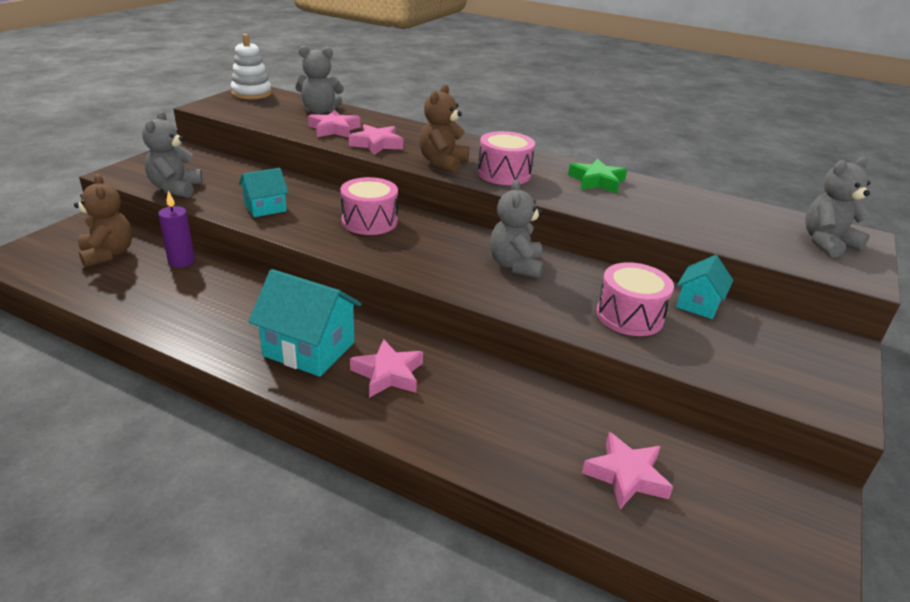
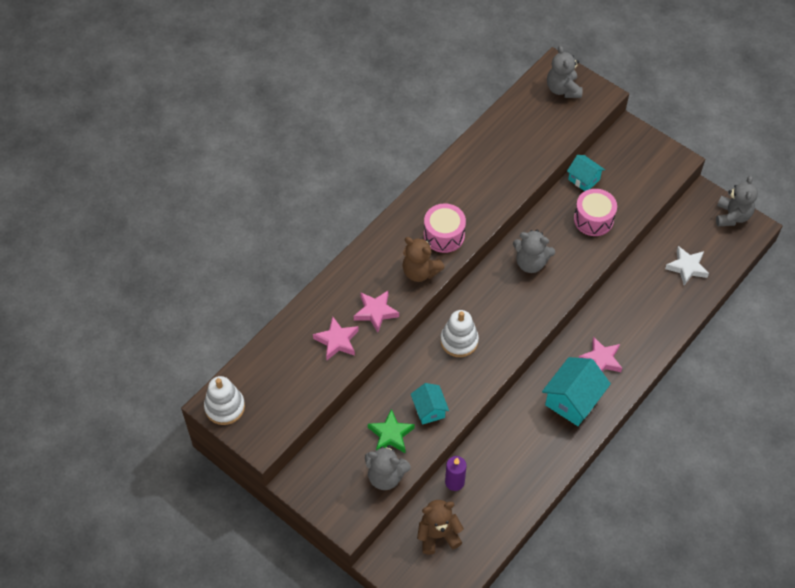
camera: 75 degrees left, 25 degrees up
grey teddy bear [295,46,344,114] -> grey teddy bear moved to [716,176,758,226]
pink drum [341,177,398,235] -> white stacking toy [440,310,479,357]
green star [568,159,627,193] -> green star moved to [368,409,415,453]
pink star [582,432,673,509] -> white star [665,246,709,286]

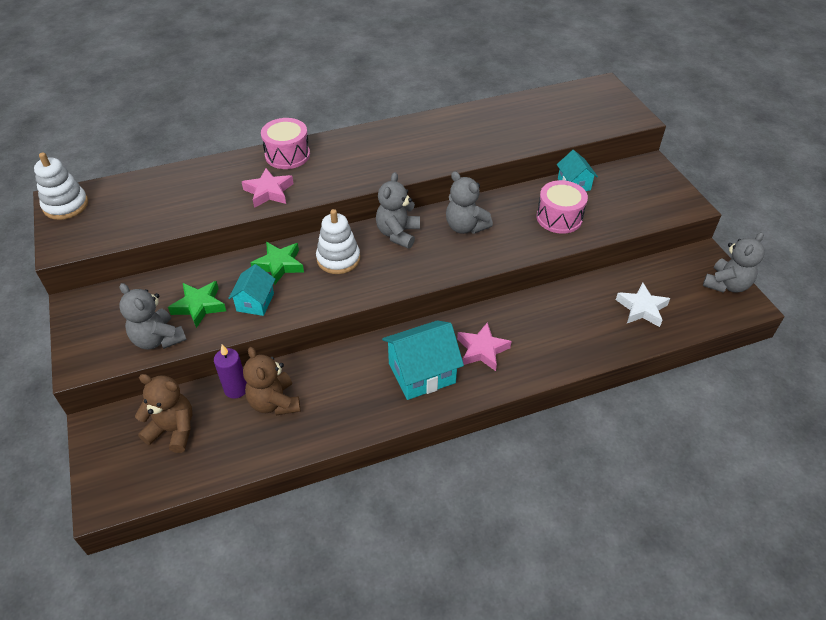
camera: 30 degrees right, 10 degrees down
pink star [313,317,359,360] -> none
brown teddy bear [402,237,445,282] -> brown teddy bear moved to [243,347,300,415]
pink drum [424,204,466,253] -> pink drum moved to [261,118,310,169]
grey teddy bear [547,46,582,98] -> grey teddy bear moved to [376,172,420,249]
none -> green star [251,242,304,285]

